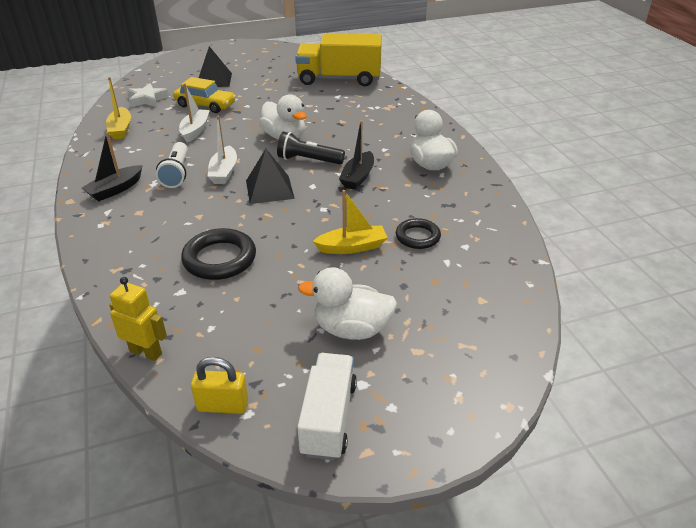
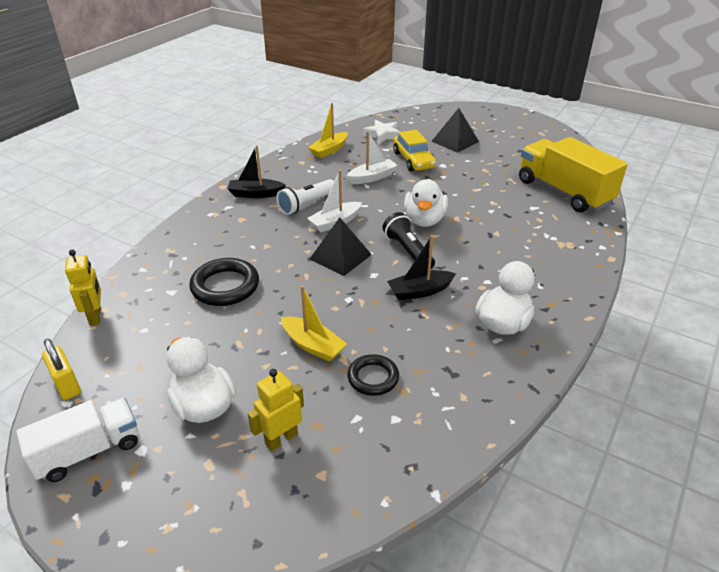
camera: 50 degrees right, 0 degrees up
none -> yellow robot [247,369,304,451]

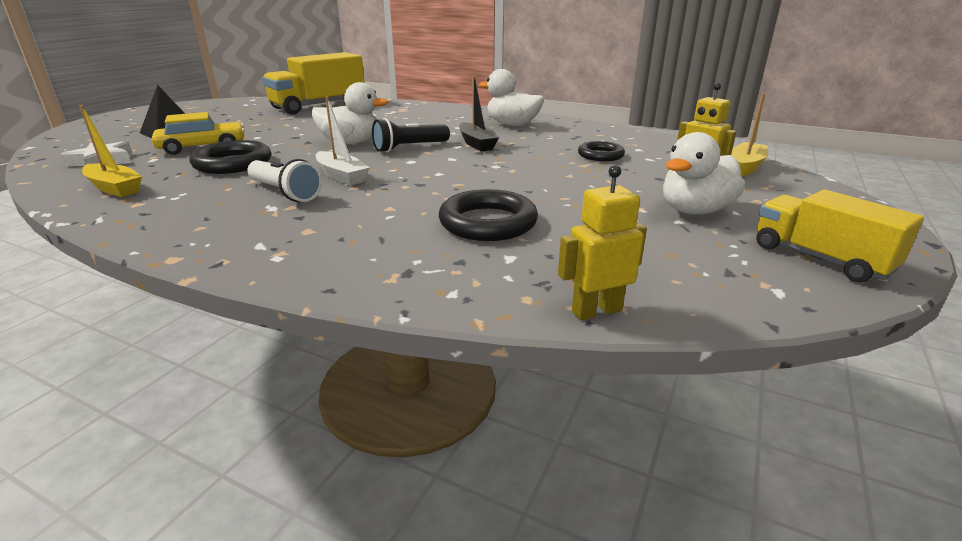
camera: 95 degrees left, 10 degrees down
white truck [16,398,138,482] -> yellow truck [756,189,924,283]
yellow padlock [42,339,81,400] -> none
black boat [227,145,286,198] -> none
yellow boat [281,286,347,362] -> yellow boat moved to [731,93,769,176]
black pyramid [310,217,372,276] -> none
white boat [347,131,398,184] -> black ring [189,140,271,174]

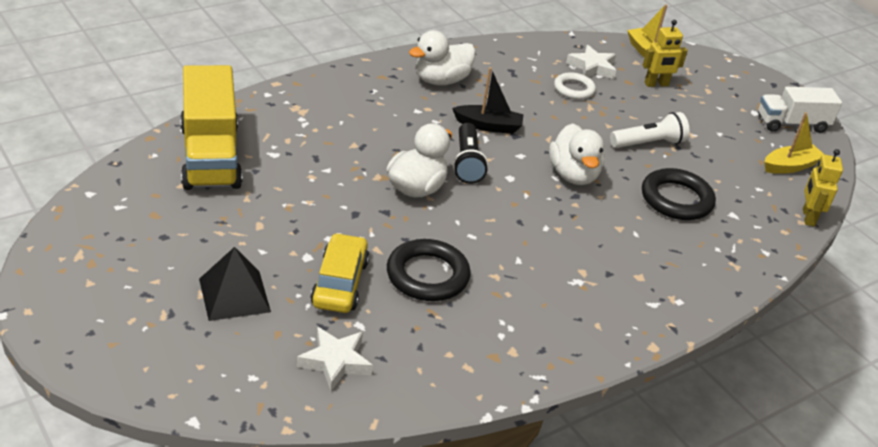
camera: 65 degrees left, 10 degrees up
yellow boat [79,105,142,197] -> yellow boat moved to [764,112,824,174]
white flashlight [247,159,322,202] -> white flashlight moved to [610,112,689,148]
white boat [316,97,370,186] -> none
black ring [578,141,625,161] -> white ring [554,72,596,100]
white duck [663,132,745,215] -> white duck moved to [549,123,604,185]
yellow truck [756,189,924,283] -> white truck [758,87,842,133]
none -> white star [566,45,616,79]

